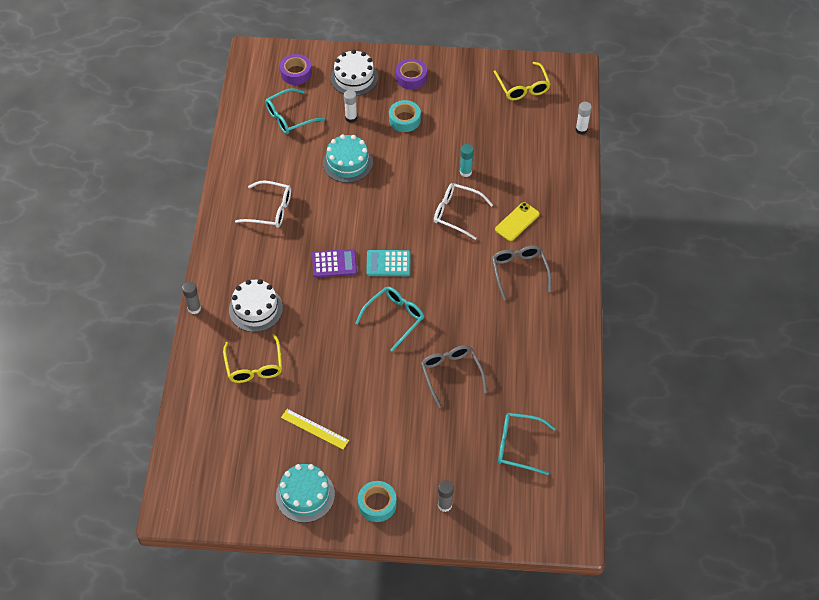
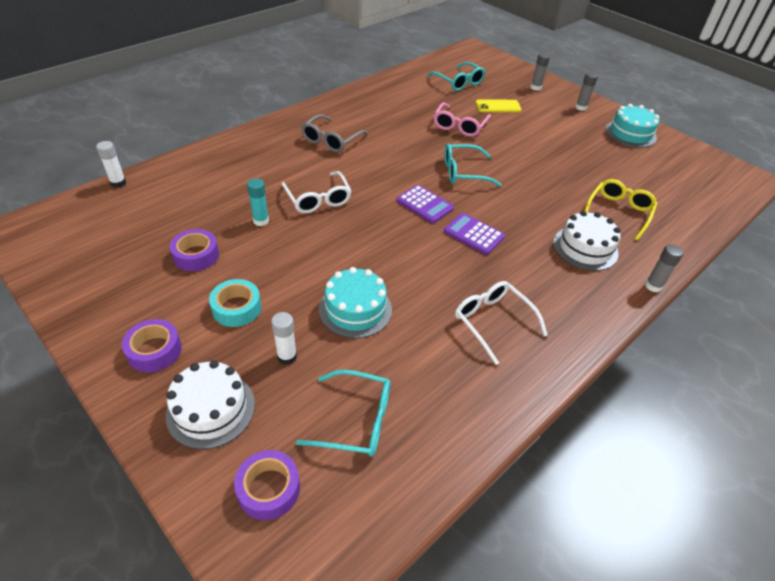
camera: 140 degrees left, 10 degrees down
yellow ruler [281,409,349,449] -> none
turquoise tape [358,481,397,522] -> grey glue stick [576,72,598,111]
turquoise calculator [366,250,410,276] -> purple calculator [397,185,454,223]
grey glasses [421,345,487,408] -> pink glasses [434,102,491,137]
yellow glasses [494,62,551,100] -> none
yellow phone [495,202,539,241] -> yellow phone moved to [476,99,522,112]
none -> purple tape [170,229,219,271]

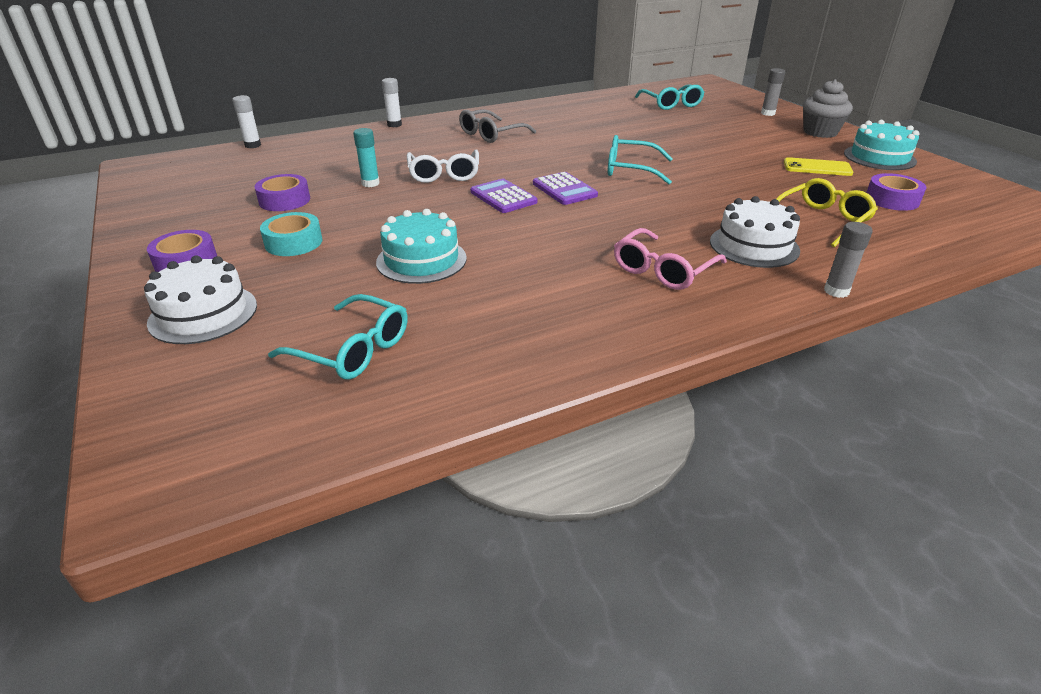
camera: 20 degrees right, 10 degrees down
purple tape [234,450,300,520] -> purple tape moved to [866,173,926,211]
white glue stick [271,312,297,365] -> white glue stick moved to [382,78,402,127]
pink glasses [434,102,491,137] -> pink glasses moved to [614,228,727,290]
purple calculator [444,213,505,255] -> purple calculator moved to [470,178,538,213]
white glasses [455,281,548,365] -> none
yellow phone [476,99,522,112] -> yellow phone moved to [784,157,853,176]
grey glue stick [576,72,598,111] -> grey cupcake [803,79,853,138]

